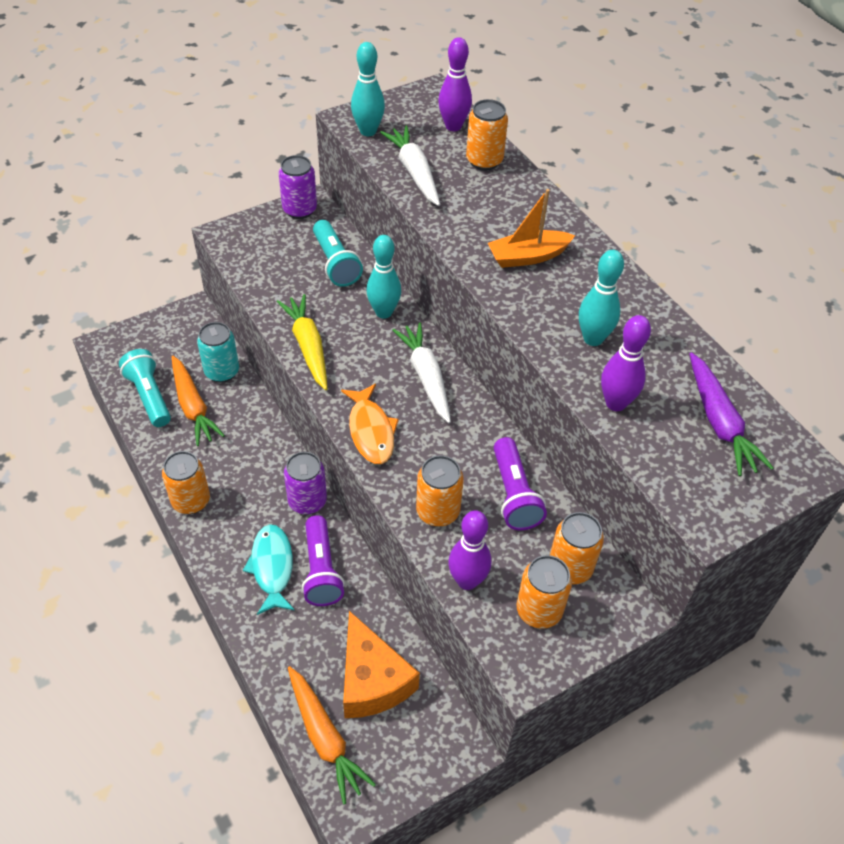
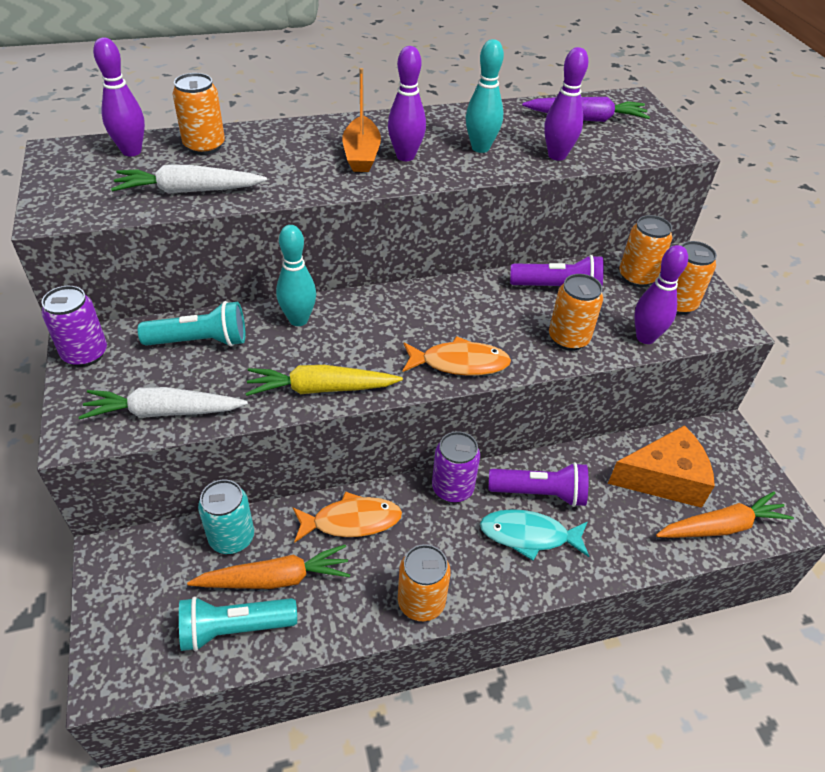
camera: 75 degrees left, 5 degrees down
turquoise bowling pin [351,42,385,136] -> none
white carrot [393,322,451,423] -> white carrot moved to [79,387,248,419]
none -> orange fish [293,491,402,543]
none -> purple bowling pin [388,46,426,161]

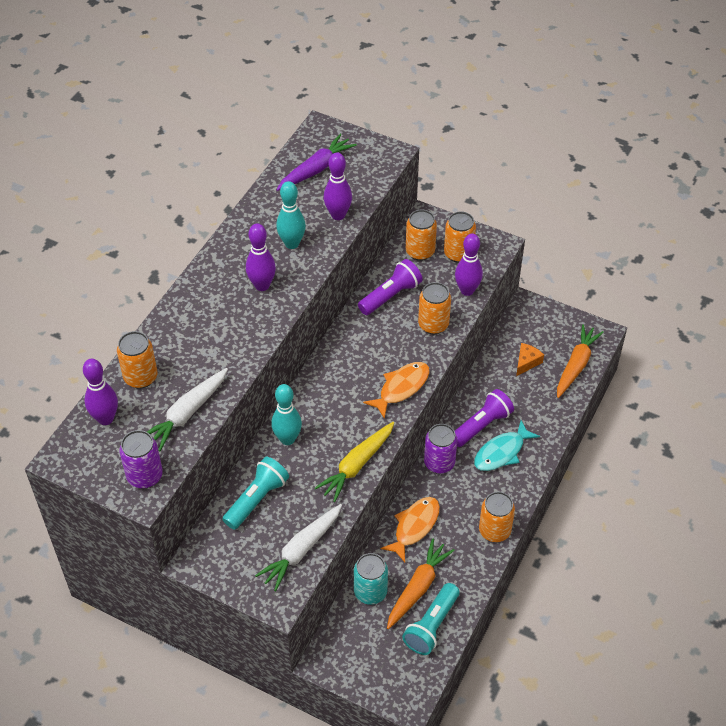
camera: 45 degrees left, 5 degrees up
purple can [42,286,107,367] -> purple can moved to [119,430,163,489]
orange boat [342,68,381,172] -> none
orange cheese [608,425,715,508] -> orange cheese [516,343,544,376], size x0.50

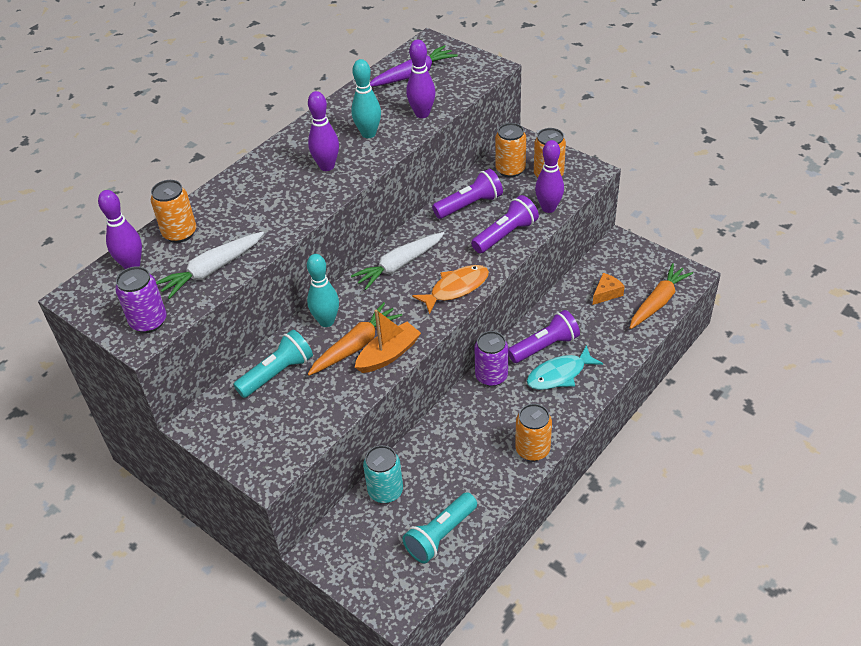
camera: 15 degrees right, 5 degrees down
white carrot [255,504,342,591] -> white carrot moved to [351,232,444,290]
yellow carrot [315,422,394,502] -> orange boat [355,309,421,373]
orange fish [381,497,440,562] -> none
orange carrot [387,538,455,629] -> orange carrot moved to [308,302,402,376]
orange can [418,282,451,334] -> purple flashlight [471,195,539,253]

